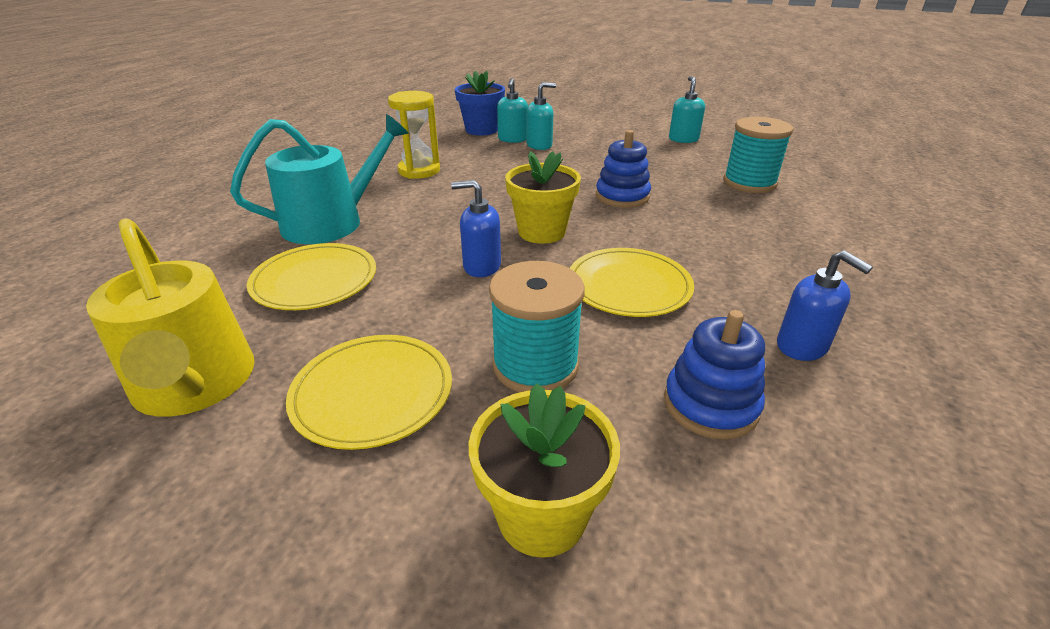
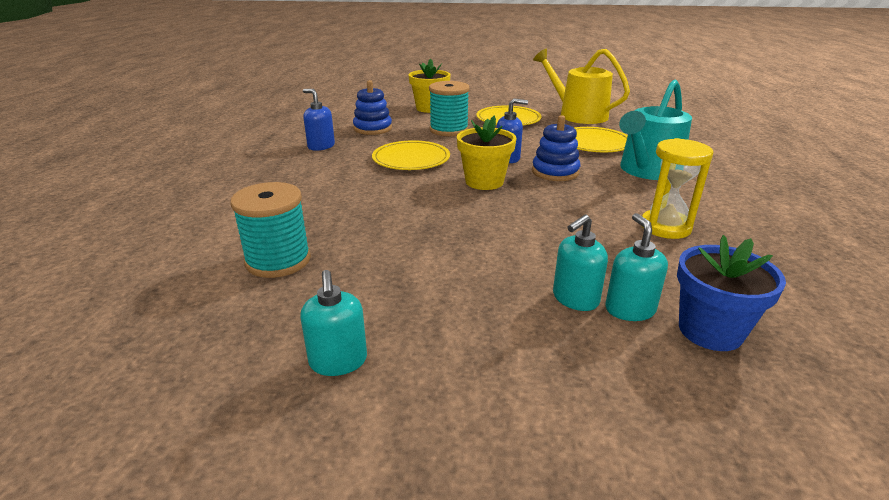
camera: 165 degrees right, 5 degrees down
blue stacking toy [596,130,651,208] -> blue stacking toy moved to [532,115,580,181]

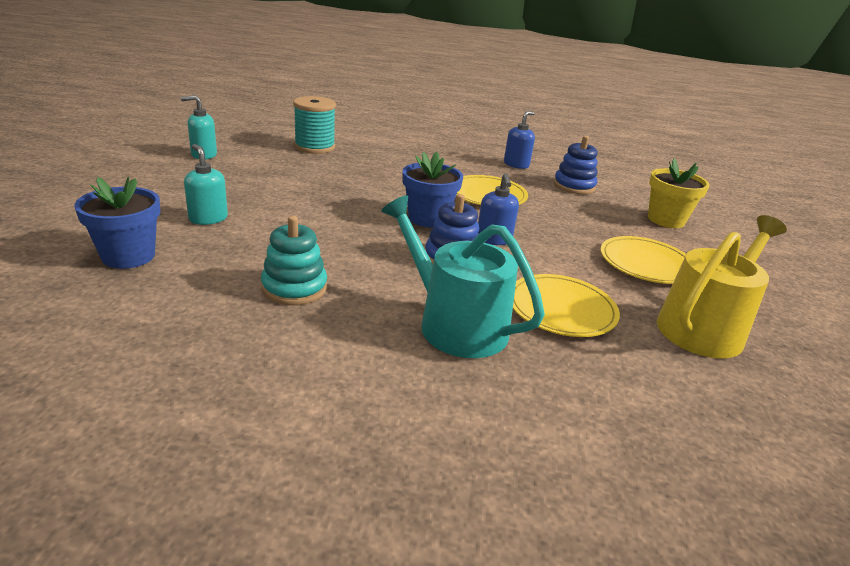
camera: 90 degrees right, 0 degrees up
turquoise spool [429,81,470,136] -> none
yellow flower pot [457,116,517,190] -> blue flower pot [402,152,463,228]
turquoise soap dispenser [605,213,668,321] -> none
yellow hourglass [642,138,713,239] -> turquoise stacking toy [261,216,327,305]

